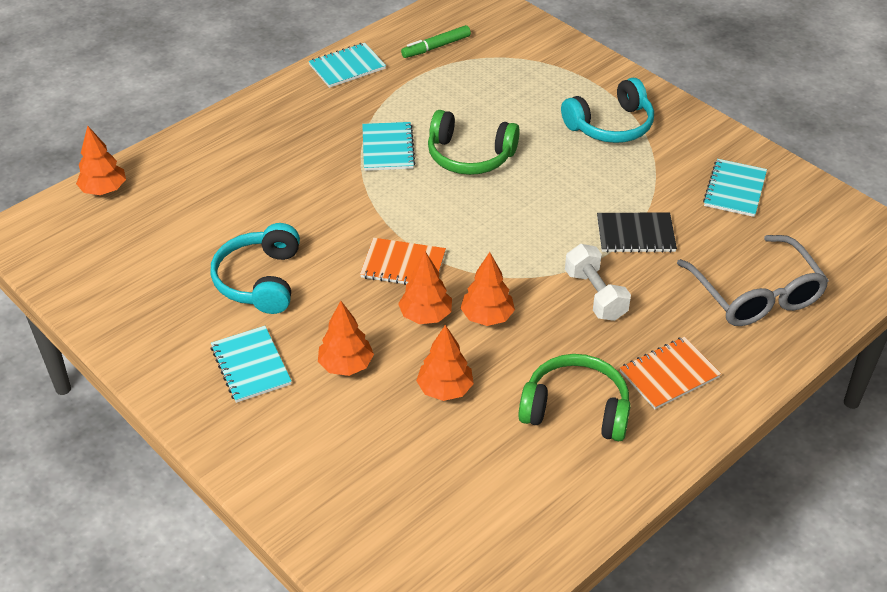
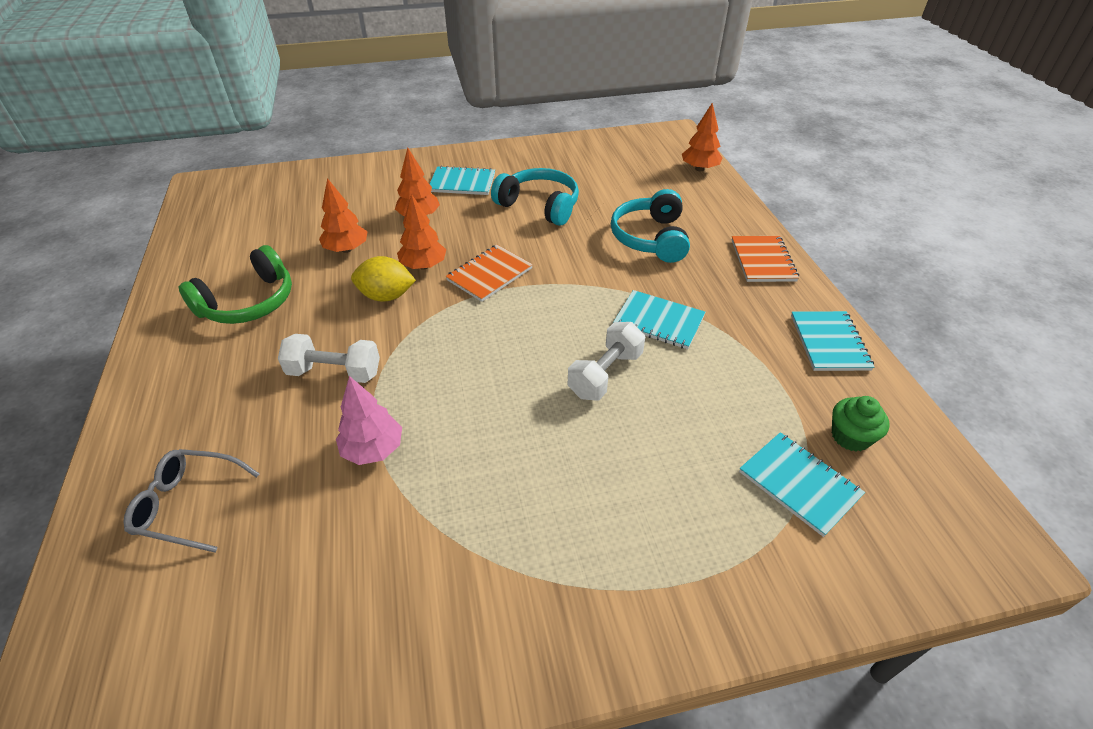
camera: 120 degrees right, 0 degrees up
green marker [401,25,471,58] -> green cupcake [832,396,889,452]
green headphones [428,110,520,175] -> white dumbbell [568,322,645,400]
orange tree [461,252,515,326] -> yellow lemon [351,256,416,302]
turquoise headphones [561,78,654,143] -> turquoise headphones moved to [611,189,690,263]
black notebook [597,213,677,253] -> pink tree [336,376,402,465]
orange notebook [620,337,721,409] -> orange notebook moved to [732,236,799,282]
grey glasses [677,235,829,326] -> grey glasses [123,449,260,552], size x0.63
turquoise notebook [703,159,767,217] -> turquoise notebook moved to [739,432,865,537]

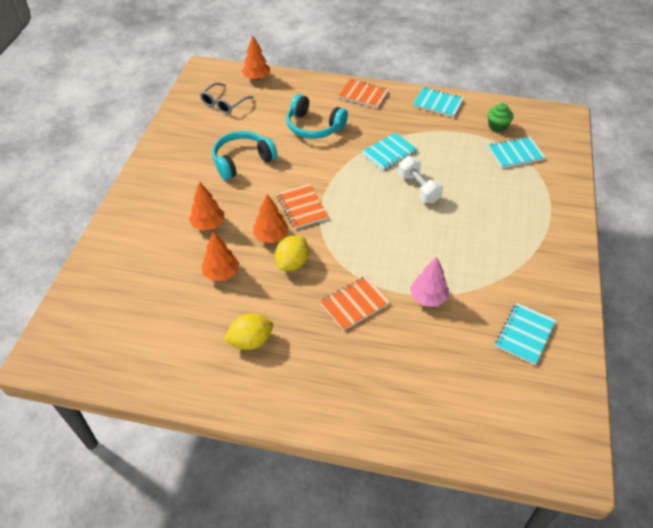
camera: 65 degrees left, 5 degrees up
grey glasses [123,449,260,552] -> grey glasses moved to [200,83,254,114]
green headphones [179,245,292,324] -> yellow lemon [224,314,273,350]
white dumbbell [278,334,380,383] -> orange notebook [320,276,390,331]
turquoise notebook [430,166,495,195] -> turquoise notebook moved to [495,303,556,365]

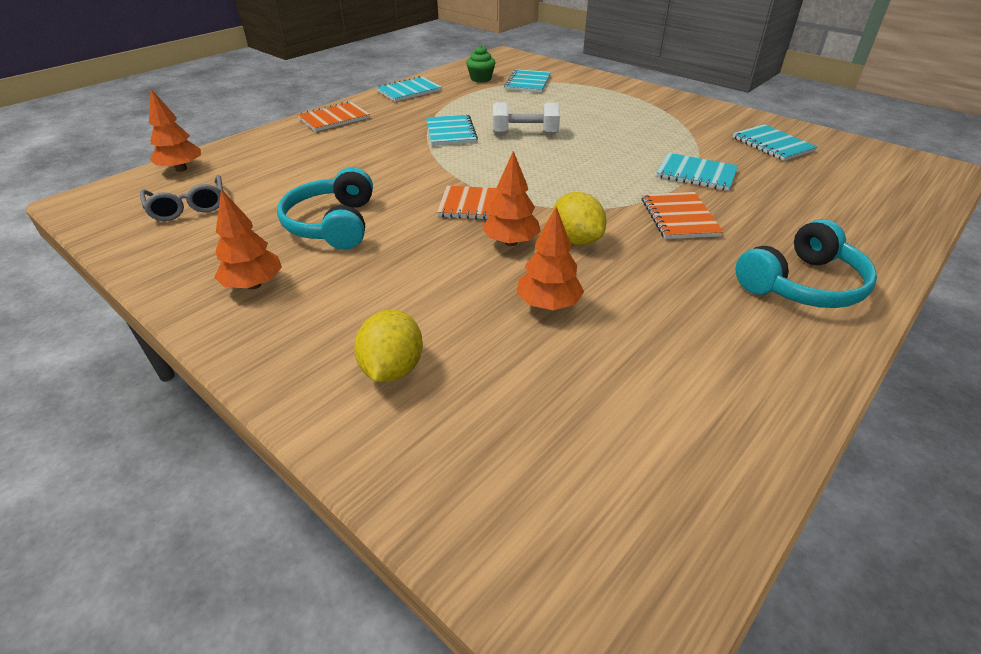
camera: 60 degrees left, 10 degrees down
orange tree [189,181,224,231] -> orange tree moved to [214,189,282,290]
yellow lemon [224,314,273,350] -> yellow lemon moved to [354,310,423,382]
turquoise headphones [286,94,348,139] -> turquoise headphones moved to [736,219,877,308]
pink tree [410,257,449,307] -> turquoise notebook [656,153,738,191]

